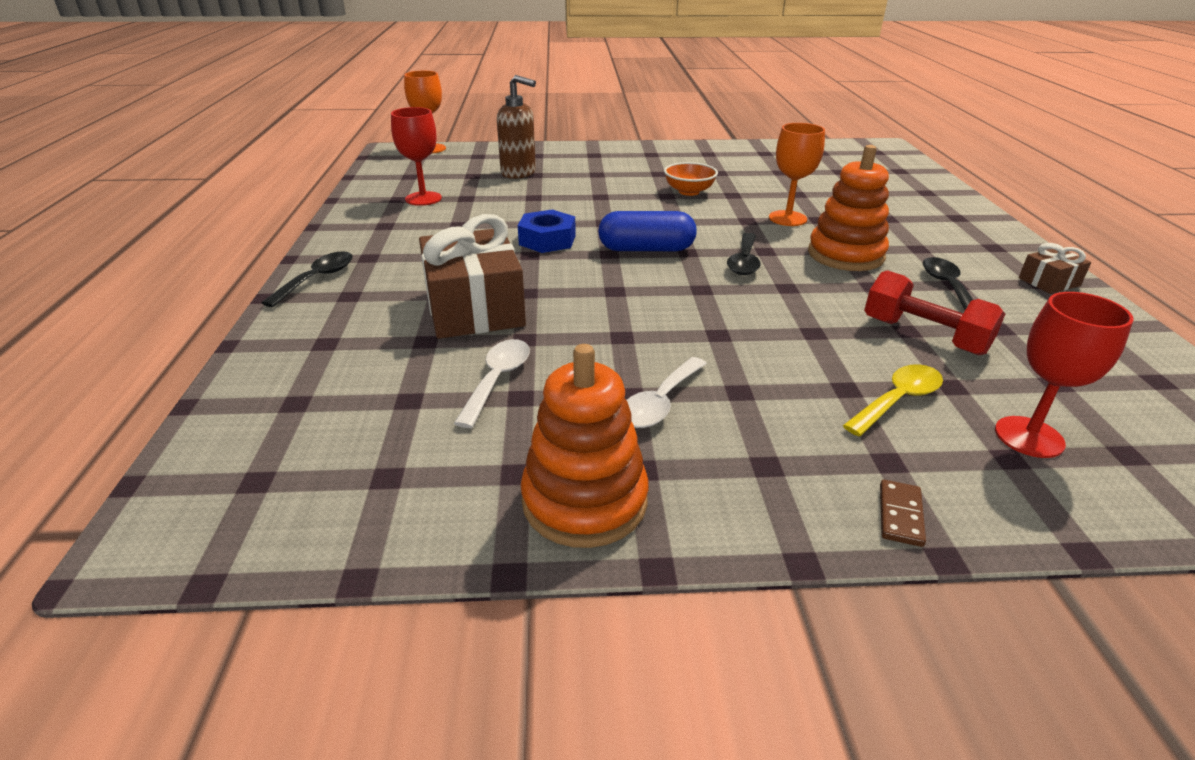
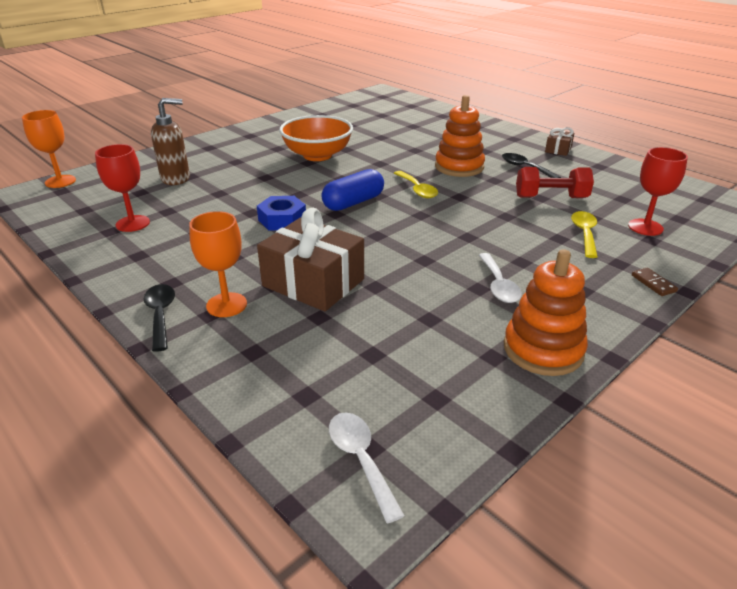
camera: 40 degrees left, 0 degrees up
white spoon [454,339,530,428] -> white spoon moved to [329,412,405,523]
orange bowl [664,162,718,196] -> orange bowl [279,115,353,161], size x1.78
black spoon [727,233,761,275] -> yellow spoon [394,171,438,198]
orange goblet [769,123,825,226] -> orange goblet moved to [189,211,247,317]

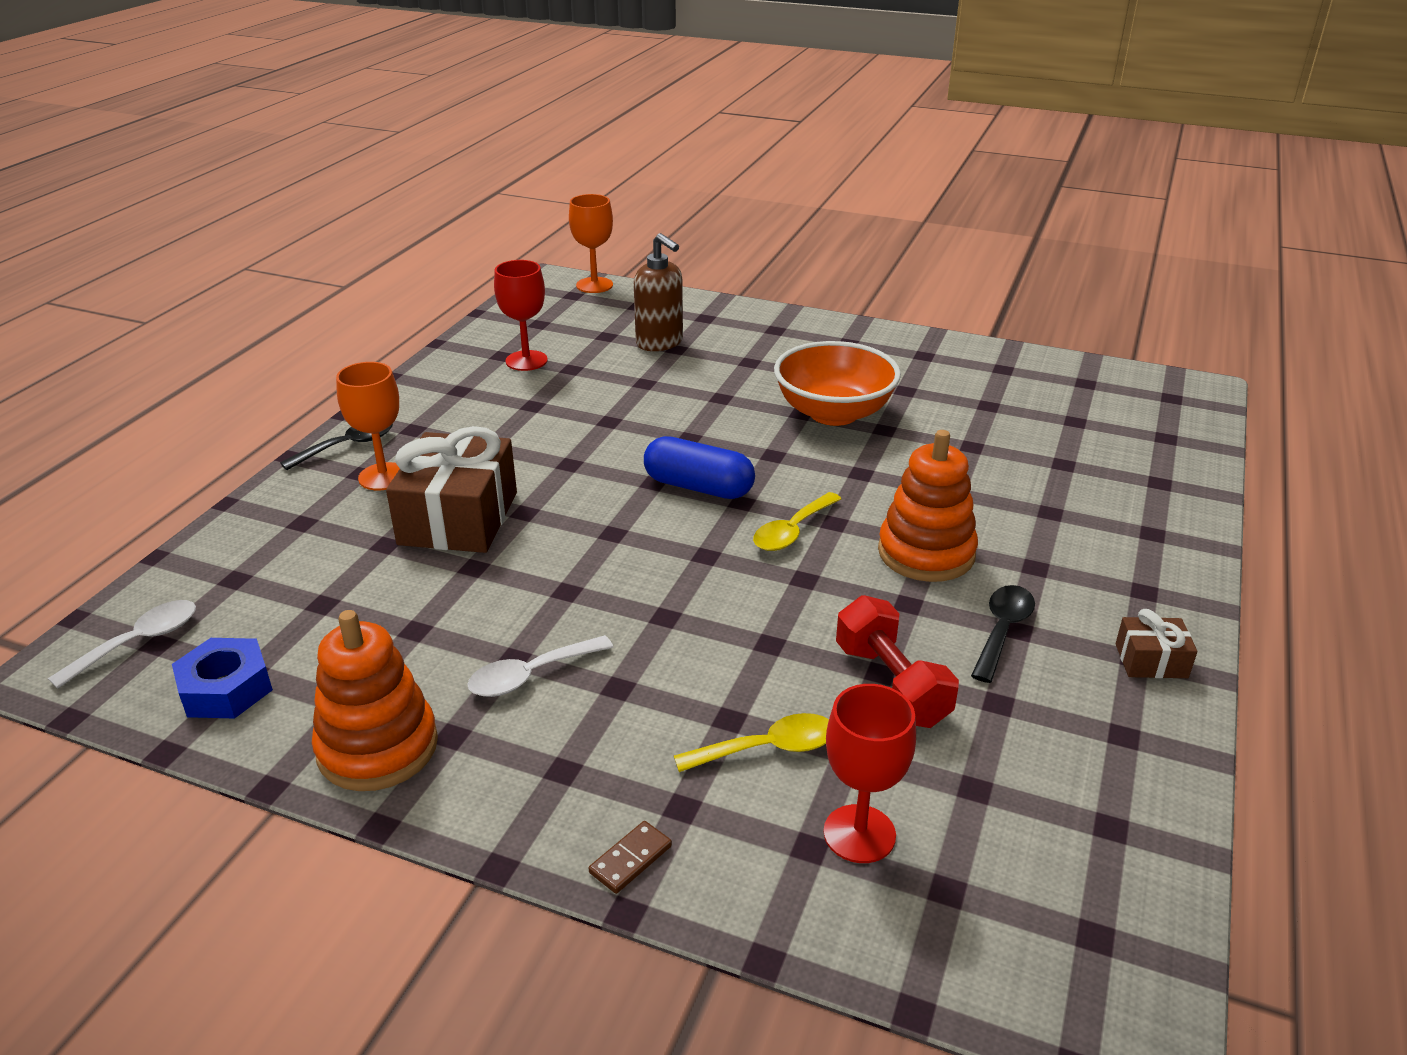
camera: 65 degrees right, 0 degrees up
blue nut [257,196,306,231] -> blue nut moved to [172,638,273,718]

